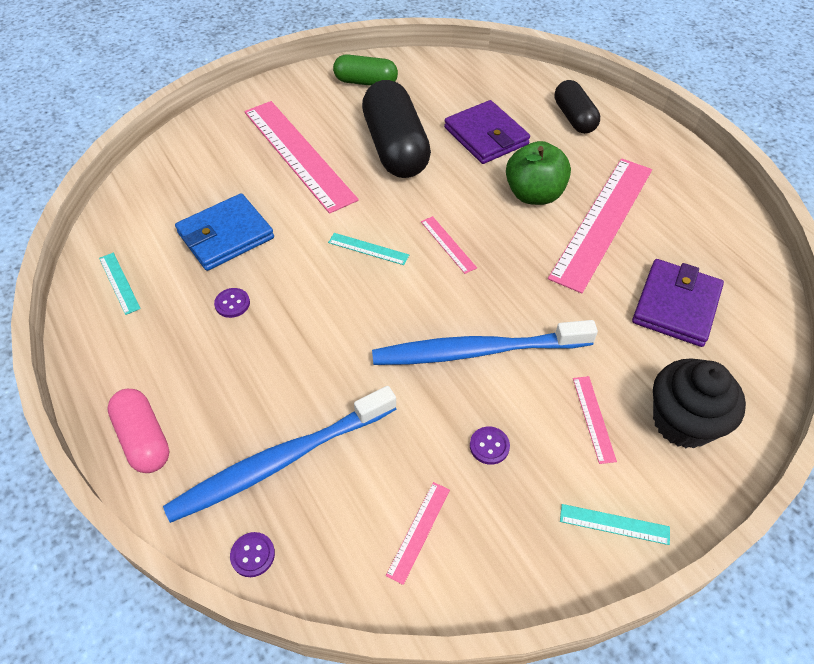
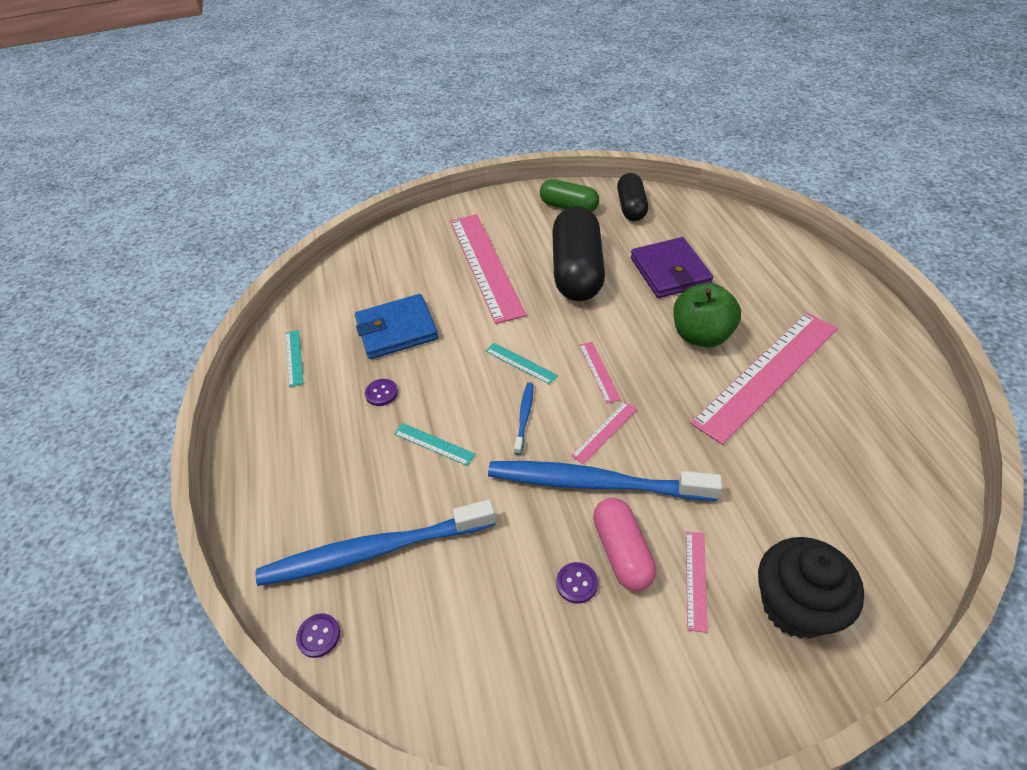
camera: 20 degrees right, 5 degrees down
pink capsule [107,389,170,473] -> pink capsule moved to [593,498,656,591]
pink ruler [386,482,450,585] -> pink ruler moved to [571,401,637,465]
black capsule [555,80,600,134] -> black capsule moved to [617,173,648,221]
turquoise ruler [560,504,670,545] -> turquoise ruler moved to [394,423,475,466]
purple wallet [632,259,724,347] -> none
none -> blue toothbrush [514,383,533,455]

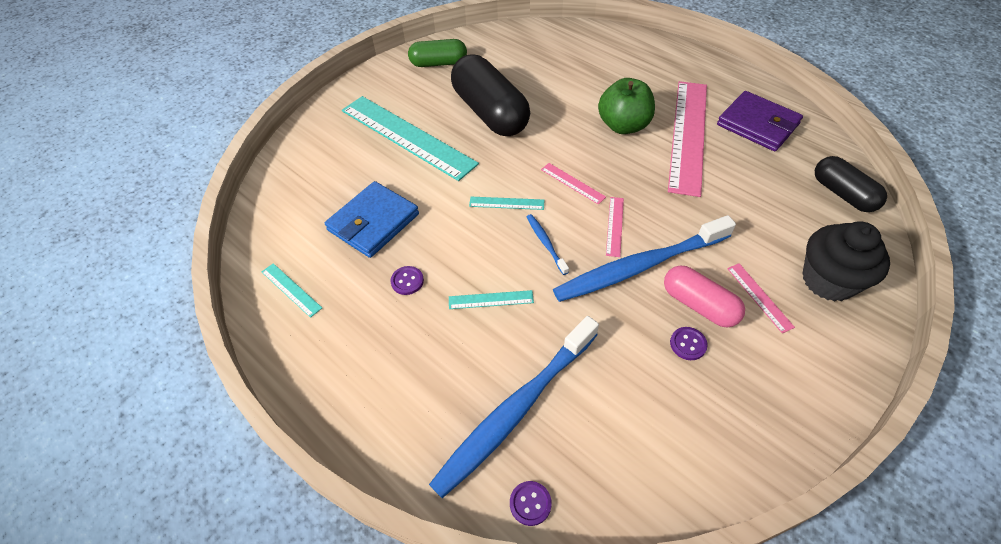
camera: 35 degrees left, 5 degrees up
pink ruler [450,214,527,324] -> turquoise ruler [342,96,479,181]
black capsule [617,173,648,221] -> black capsule moved to [815,156,887,212]
purple wallet [631,237,713,298] -> purple wallet moved to [717,91,803,151]

